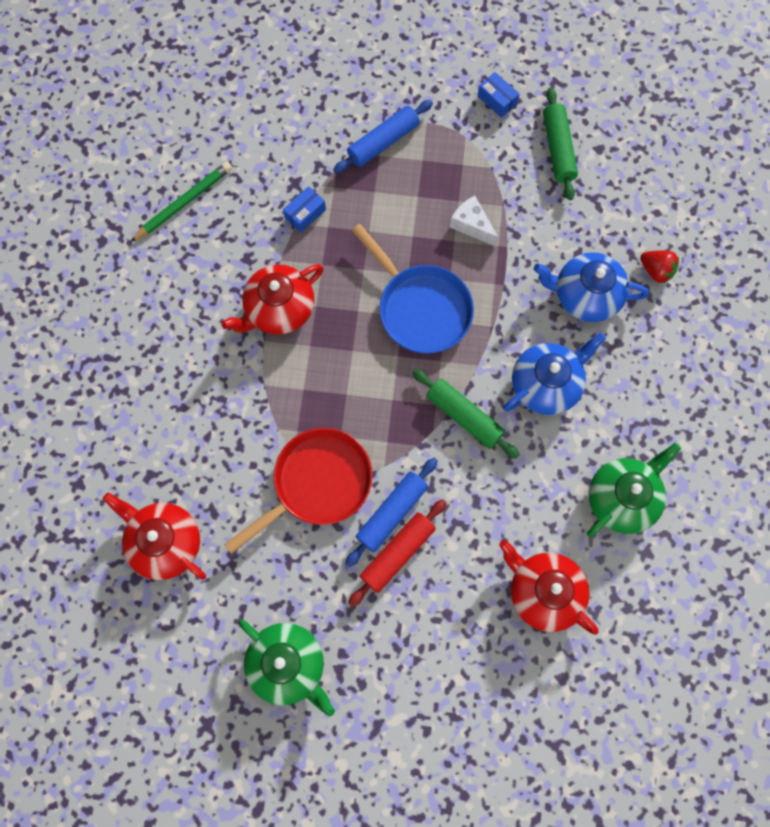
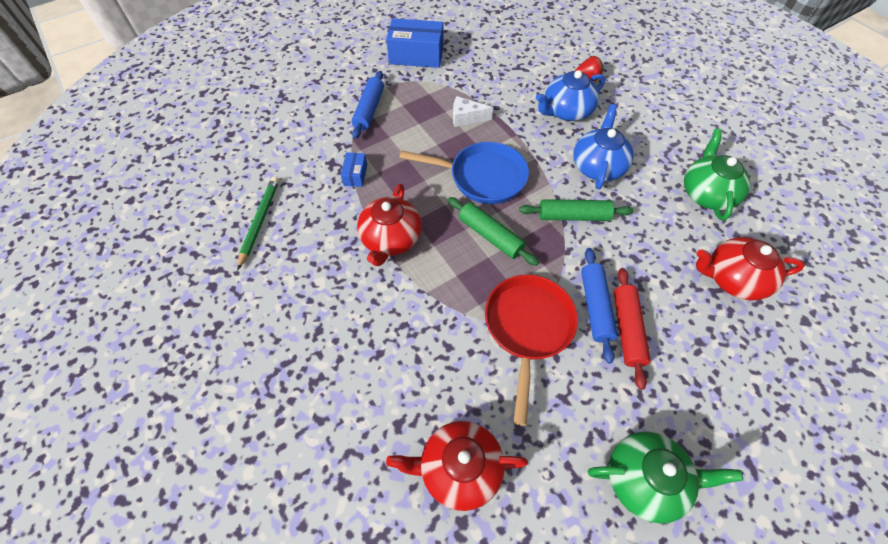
camera: 40 degrees left, 15 degrees down
blue box [478,72,519,118] -> blue box [386,18,443,68], size x2.04
green rolling pin [543,88,578,200] -> green rolling pin moved to [448,197,539,266]

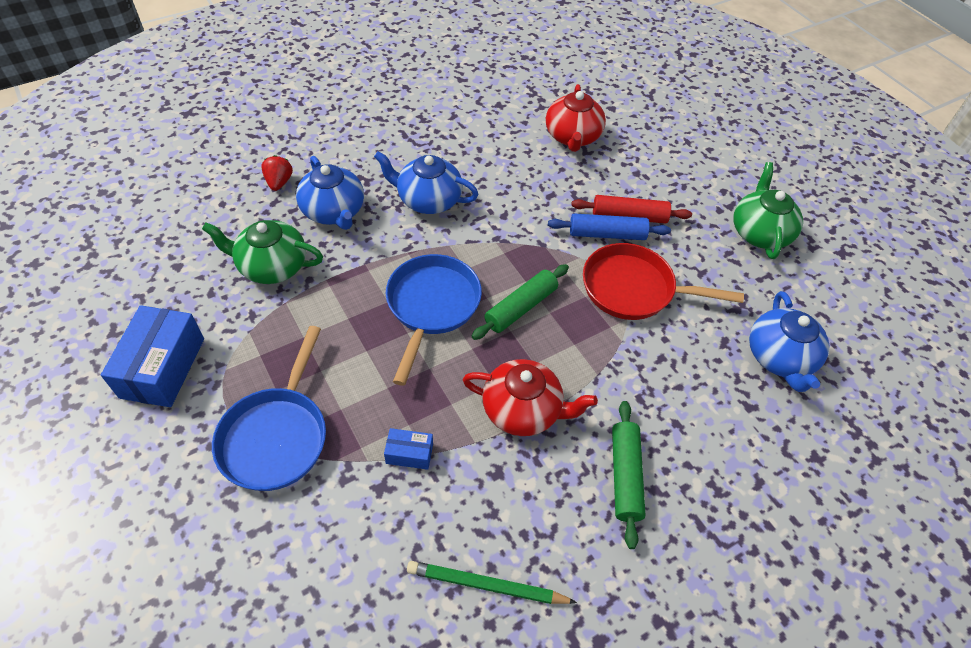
camera: 90 degrees left, 5 degrees down
blue rolling pin [352,71,384,139] -> blue pan [212,326,326,491]
red teapot [386,421,528,511] -> blue teapot [749,291,830,392]
white cheese [453,96,493,127] -> none
green rolling pin [519,199,633,221] -> green rolling pin moved to [612,401,646,549]
green teapot [684,129,751,221] -> green teapot moved to [202,220,323,284]

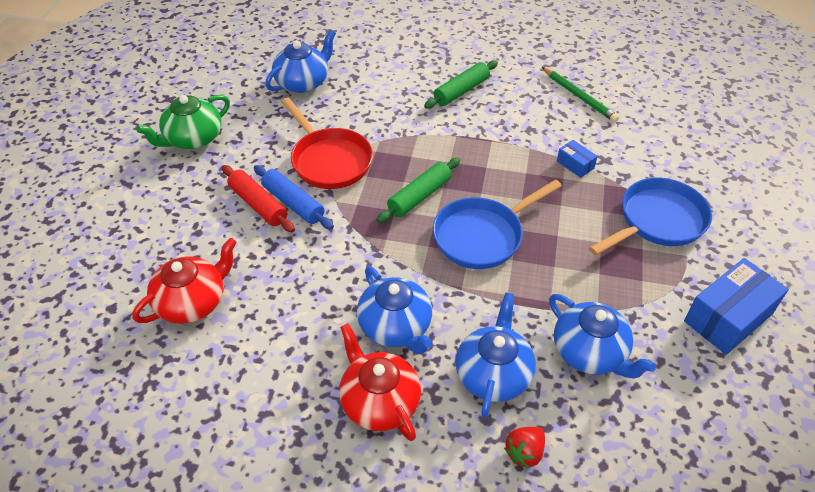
camera: 135 degrees left, 5 degrees down
green teapot [202,220,323,284] -> blue teapot [549,294,656,379]
red teapot [463,359,598,436] -> red teapot moved to [339,323,421,441]
green rolling pin [472,264,569,340] -> green rolling pin turned 45 degrees counterclockwise [377,158,460,223]

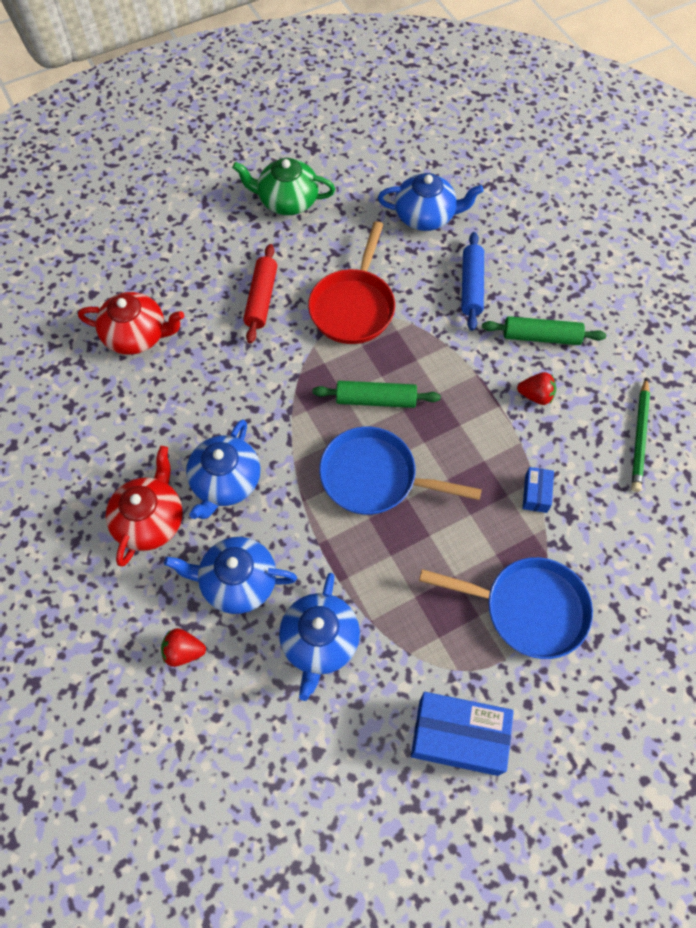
camera: 50 degrees right, 15 degrees up
blue rolling pin [254,165,334,229] -> blue rolling pin moved to [461,232,484,331]
blue teapot [456,292,536,418] -> blue teapot turned 150 degrees counterclockwise [164,537,297,614]
none -> red strawberry [517,372,556,405]

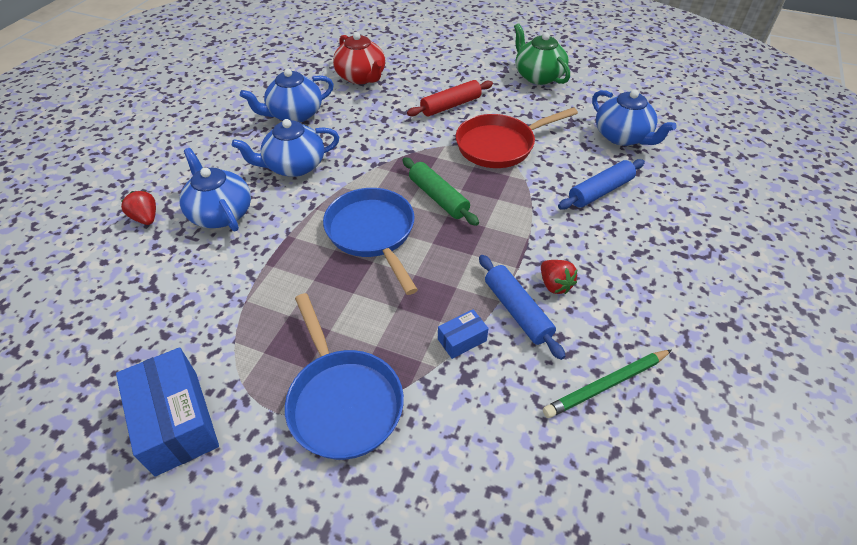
camera: 50 degrees right, 15 degrees down
red teapot [105,446,183,567] -> none
blue teapot [279,573,360,701] -> blue teapot moved to [240,69,334,123]
green rolling pin [482,316,606,345] -> none
none -> blue rolling pin [479,255,565,360]

